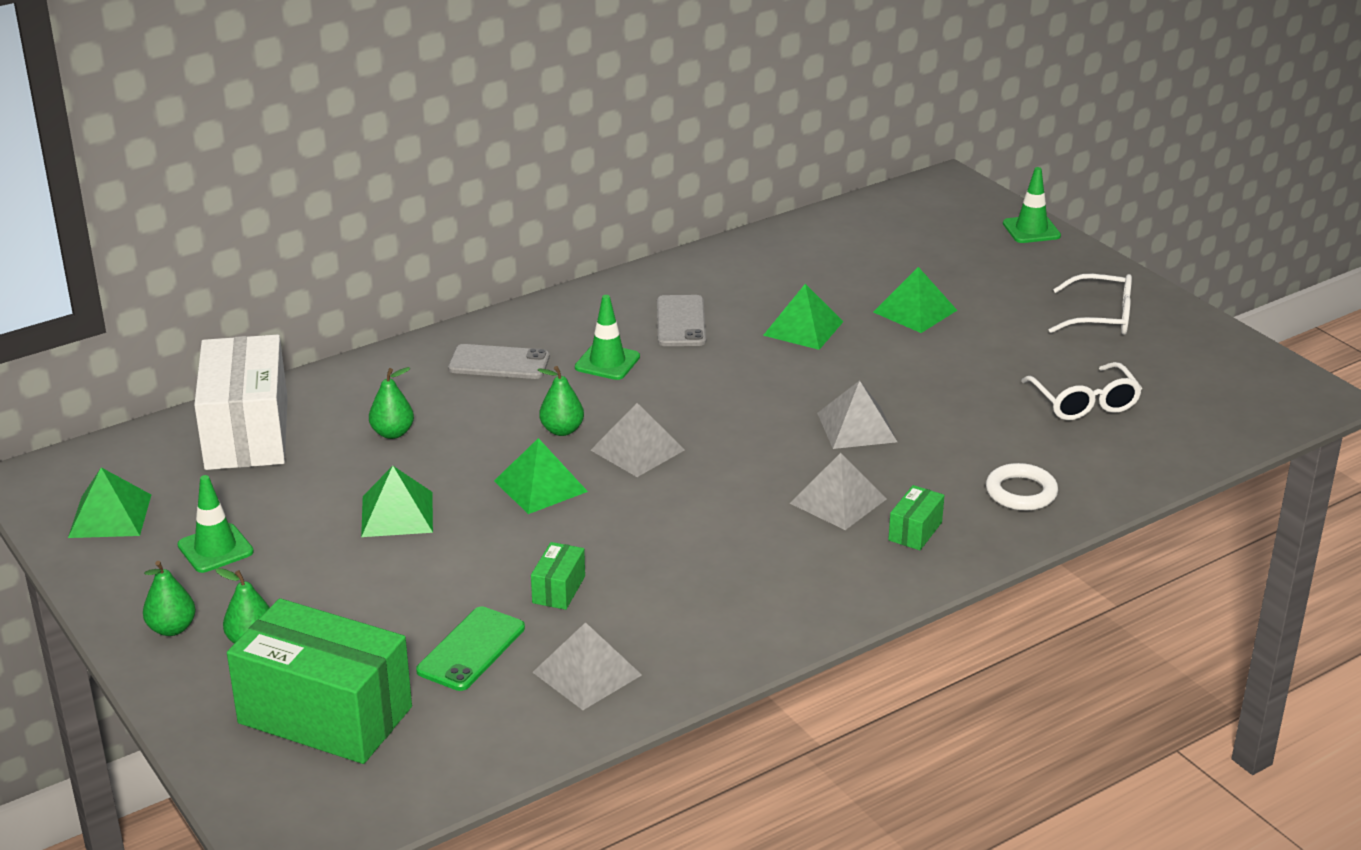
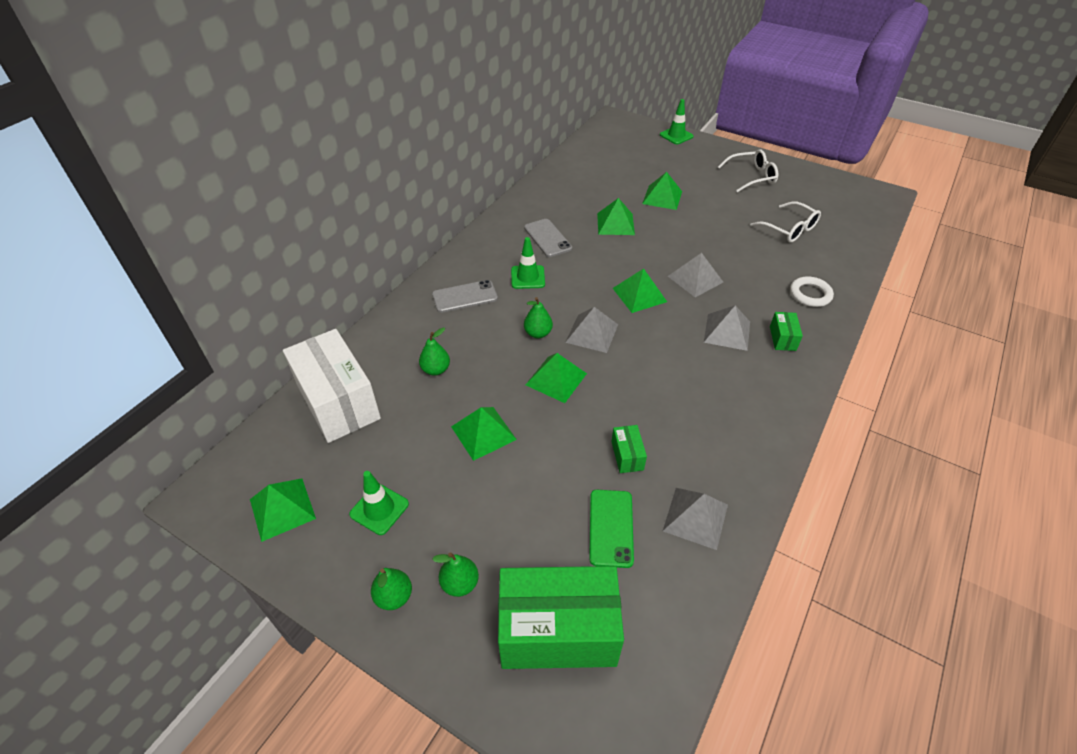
camera: 25 degrees left, 15 degrees up
none -> green pyramid [613,268,667,313]

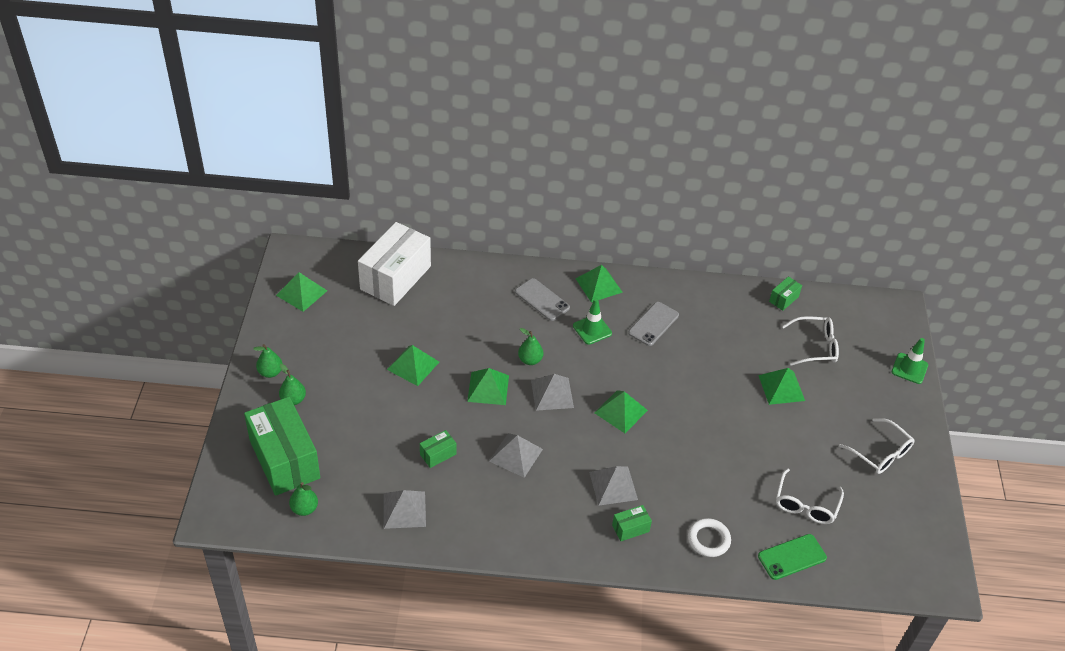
camera: 60 degrees right, 0 degrees up
green traffic cone [349,471,409,535] -> none
green pear [419,328,450,376] -> green pear moved to [289,482,318,516]
green phone [589,490,634,568] -> green phone moved to [758,534,827,580]
green pyramid [597,198,635,235] -> green pyramid moved to [575,265,623,302]
grey pyramid [668,253,723,297] -> grey pyramid moved to [489,433,543,478]
none -> green box [769,277,802,311]
none -> white glasses [782,316,839,366]

